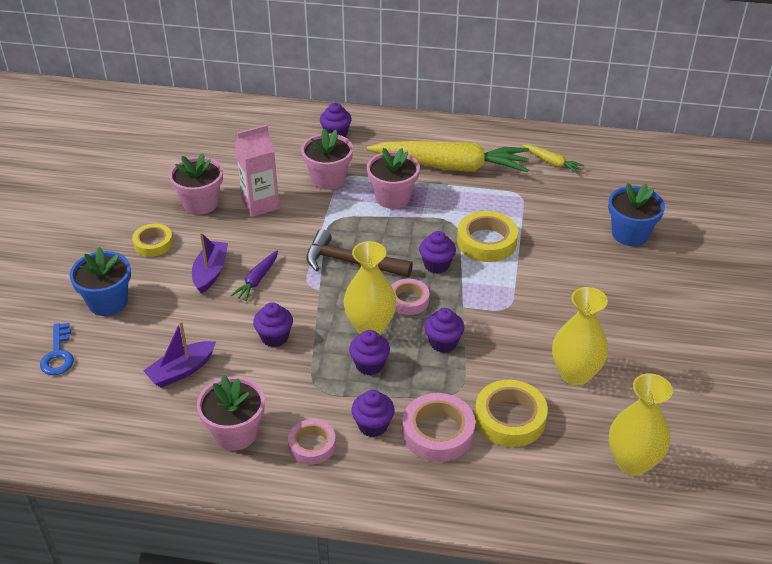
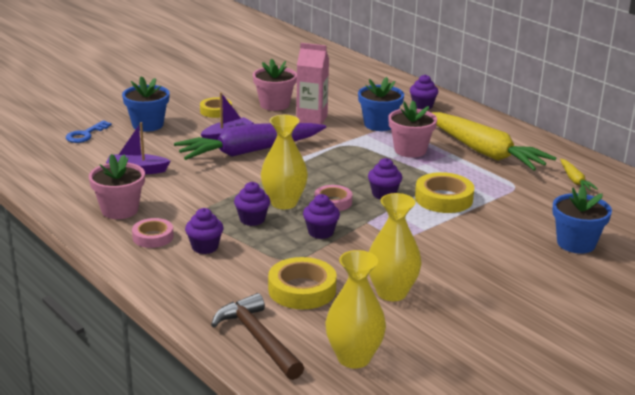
camera: 40 degrees right, 15 degrees down
purple carrot [231,250,278,301] -> purple carrot [174,123,326,160], size x2.37
purple cupcake [253,302,293,347] -> none
pink flower pot [301,128,353,190] -> blue flower pot [358,77,404,131]
brown hammer [306,229,413,277] -> brown hammer moved to [211,293,304,380]
pink tape [402,393,475,462] -> none

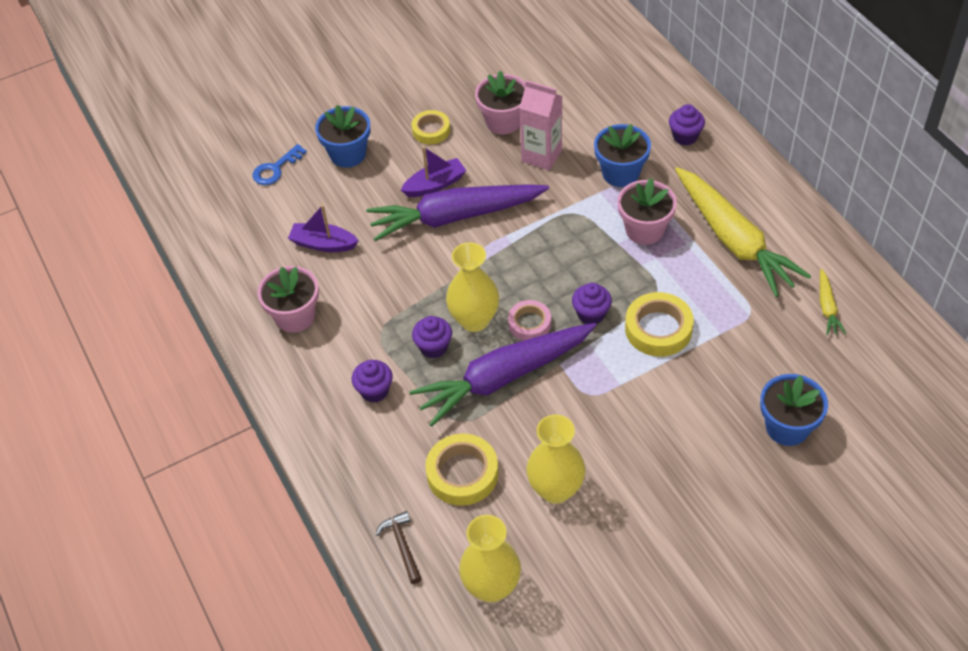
camera: 15 degrees right, 25 degrees up
pink tape [132,218,174,248] -> none
brown hammer [211,293,304,380] -> brown hammer [376,511,422,584], size x0.59
purple cupcake [303,194,340,239] -> purple carrot [409,323,596,427]

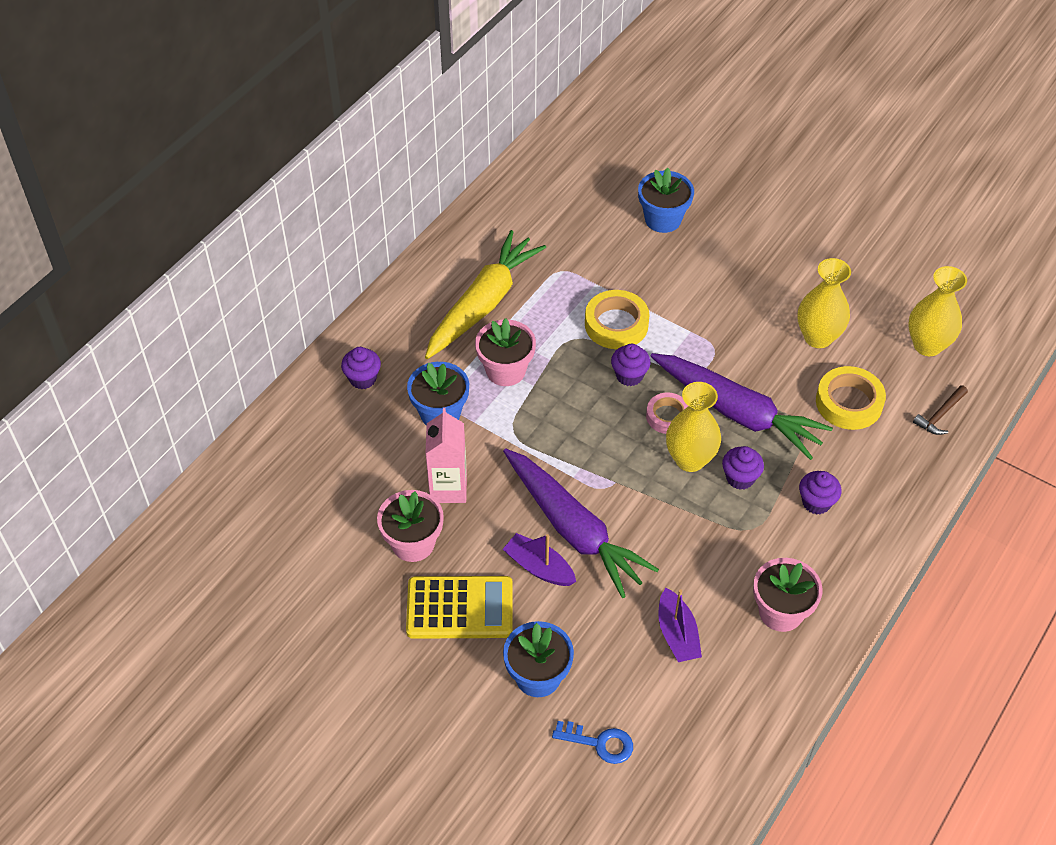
camera: 120 degrees left, 0 degrees up
yellow tape [411,110,450,144] -> yellow calculator [406,576,513,639]
yellow carrot [820,269,846,335] -> none

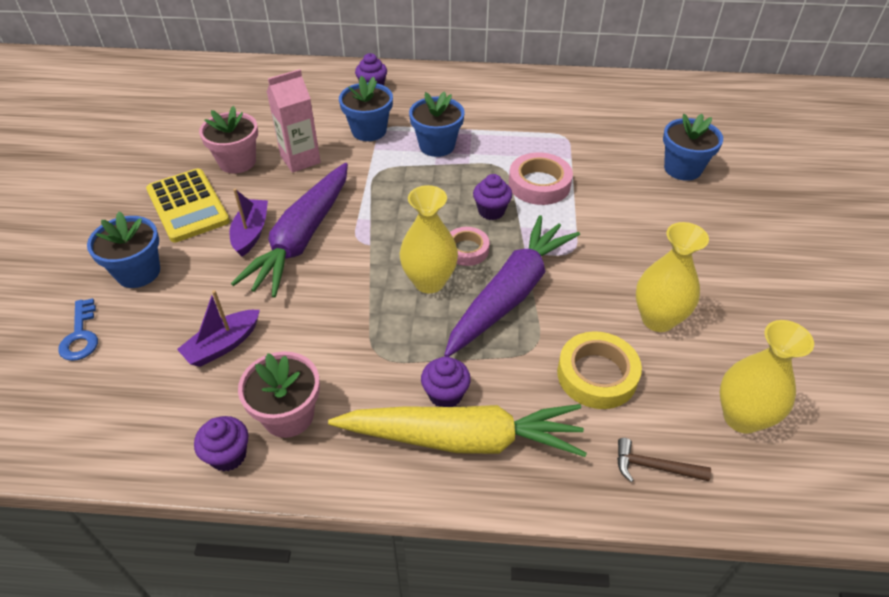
camera: 60 degrees right, 5 degrees down
yellow carrot [425,230,546,359] -> yellow carrot moved to [328,404,587,457]
pink flower pot [475,318,536,386] -> blue flower pot [409,91,465,157]
yellow tape [585,290,650,349] -> pink tape [509,152,573,205]
purple carrot [651,353,833,460] -> purple carrot turned 150 degrees counterclockwise [444,215,580,357]
purple cupcake [722,446,764,490] -> purple cupcake moved to [194,416,248,472]

